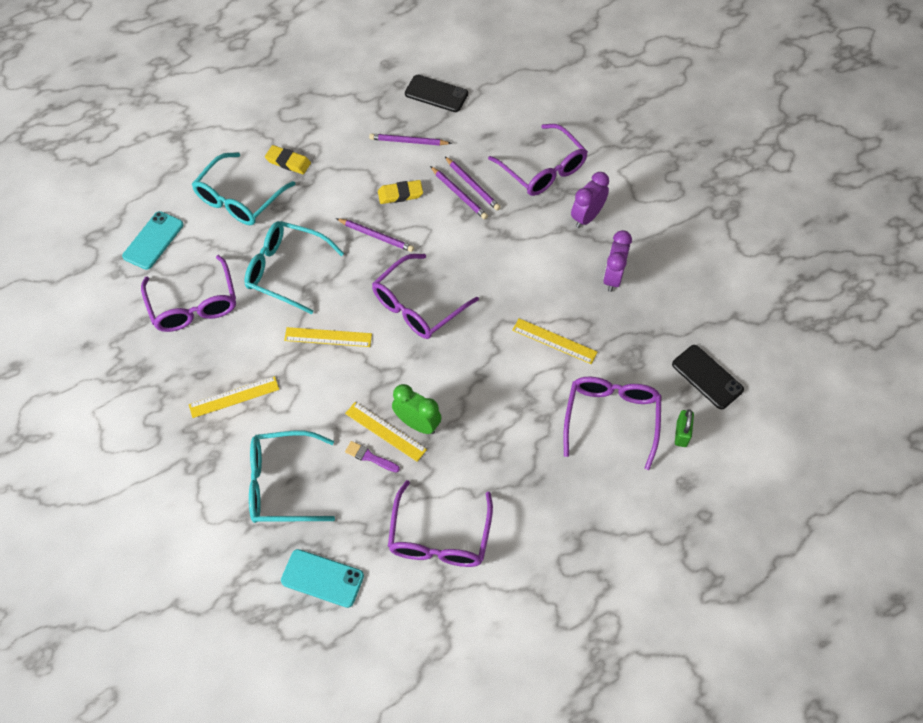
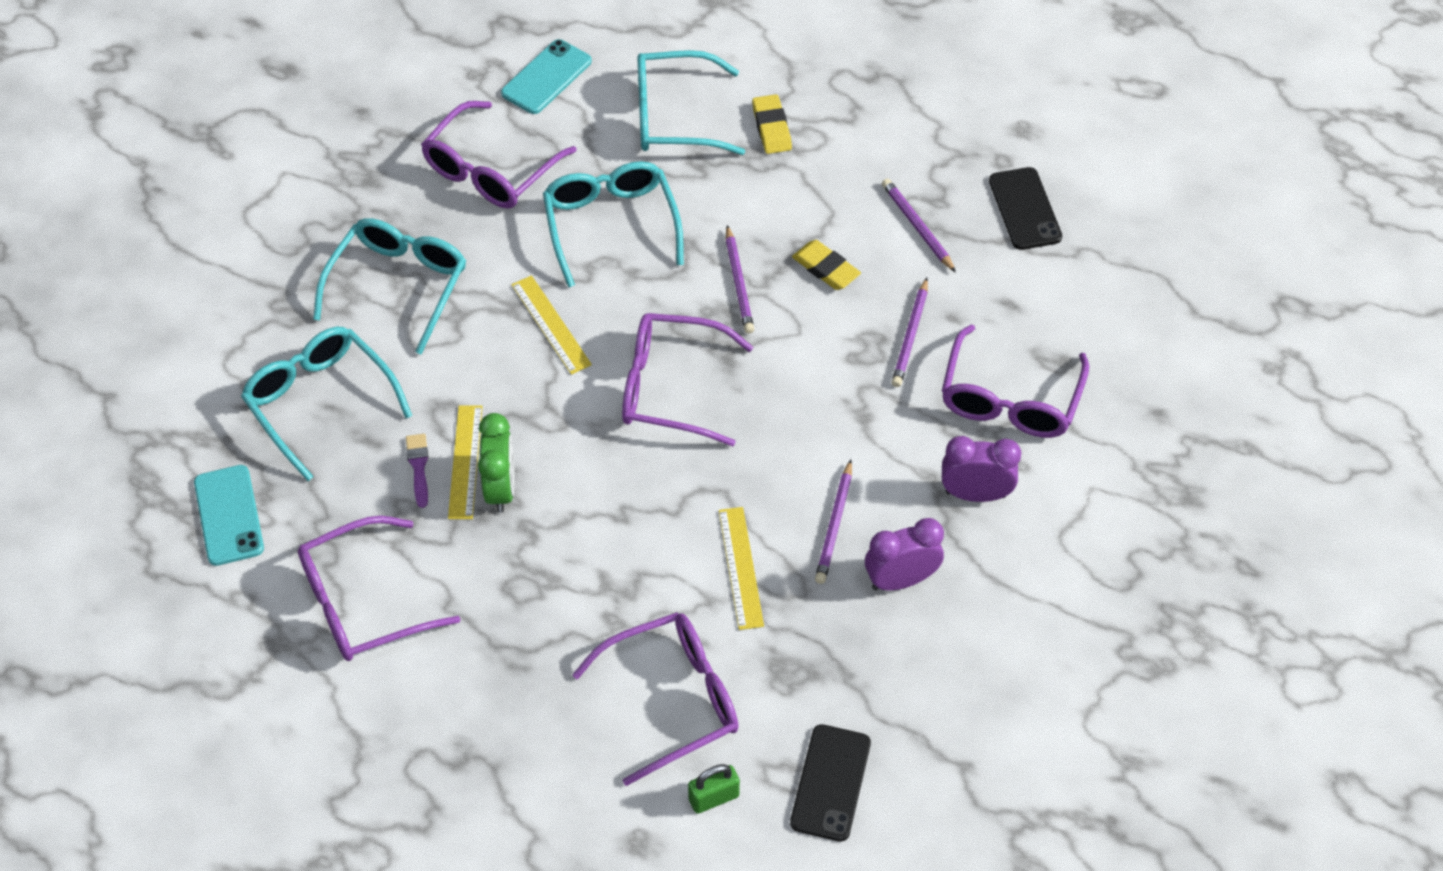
camera: 55 degrees right, 5 degrees down
turquoise phone [122,211,184,270] -> turquoise phone turned 45 degrees counterclockwise [501,39,592,114]
yellow ruler [189,376,279,418] -> turquoise glasses [313,218,466,354]
purple pencil [430,166,488,219] -> purple pencil moved to [815,460,852,584]

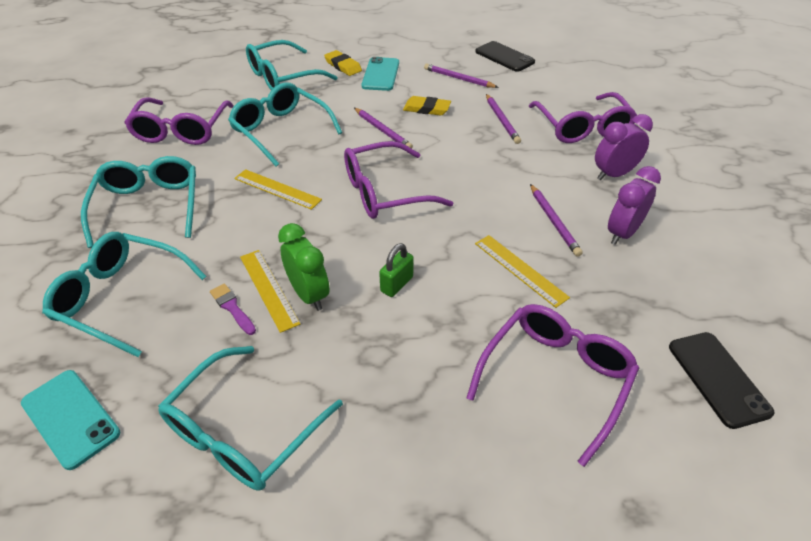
camera: 30 degrees left, 10 degrees down
purple glasses [298,516,460,661] -> turquoise glasses [158,346,343,491]
turquoise phone [501,39,592,114] -> turquoise phone moved to [362,57,399,91]
green padlock [688,764,740,814] -> green padlock moved to [379,243,414,297]

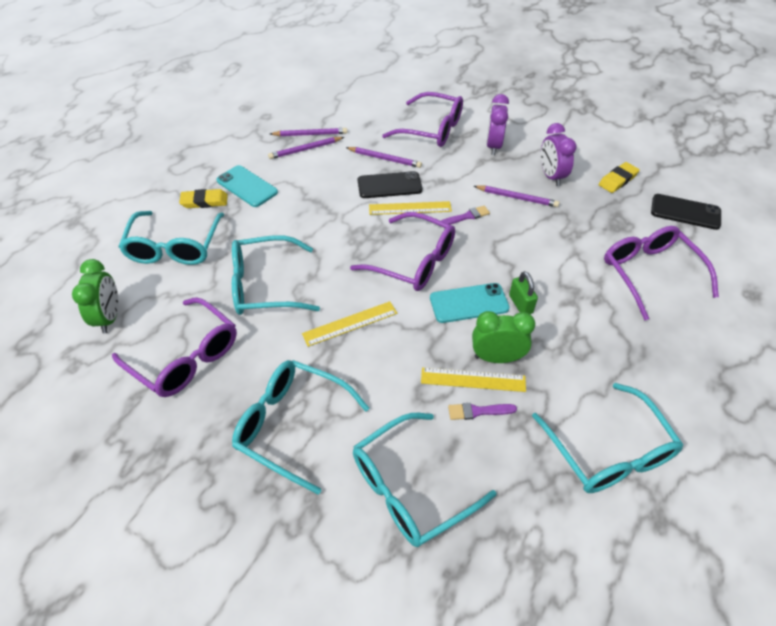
camera: 55 degrees left, 5 degrees up
turquoise phone [21,370,120,470] -> turquoise phone moved to [430,283,510,323]
purple glasses [344,141,453,219] -> purple glasses turned 75 degrees counterclockwise [350,212,455,291]
purple pencil [354,108,413,149] -> purple pencil moved to [270,128,347,136]
yellow eraser [403,96,451,116] -> yellow eraser moved to [599,162,640,193]
black phone [475,41,535,72] -> black phone moved to [358,171,422,198]
yellow ruler [475,235,570,308] -> yellow ruler moved to [369,201,452,215]
none -> green clock [72,259,119,333]
none -> purple brush [441,206,490,225]

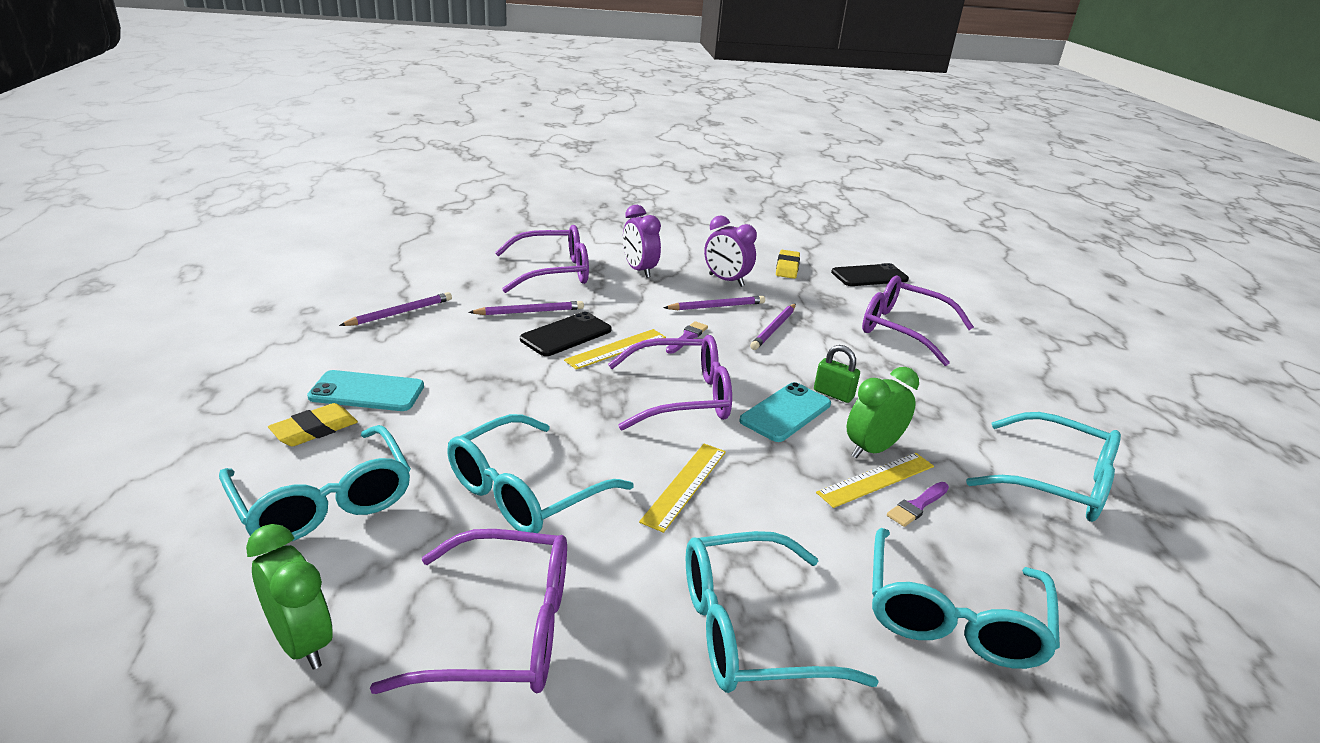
camera: 40 degrees left, 20 degrees down
purple pencil [268,137,344,159] -> purple pencil moved to [750,304,796,350]

